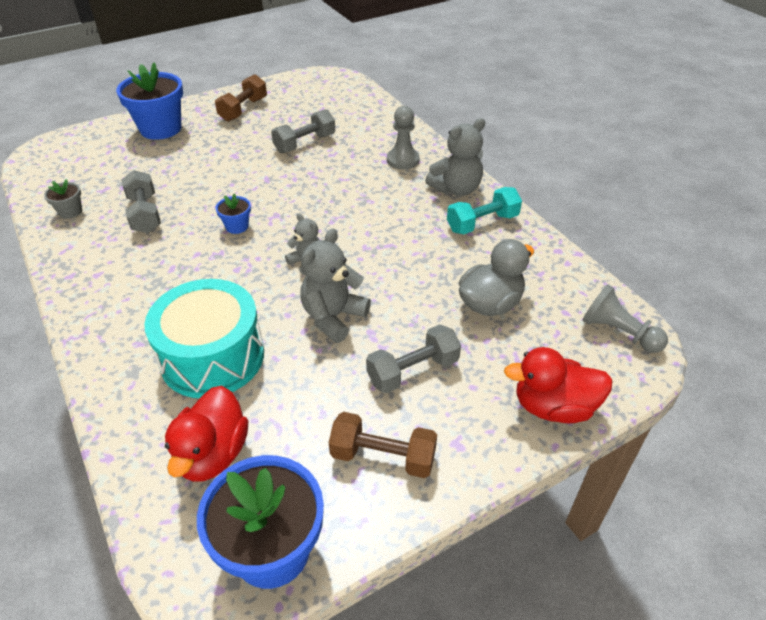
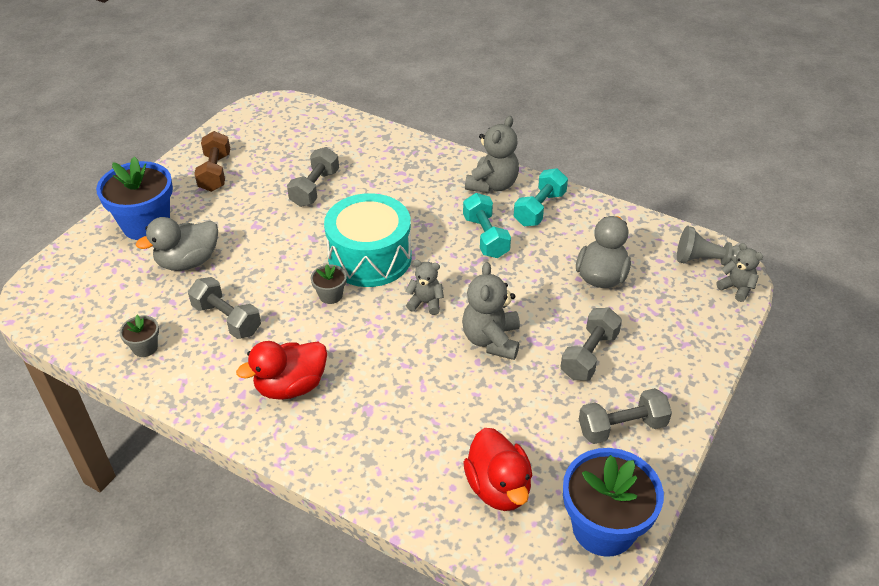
camera: 30 degrees left, 0 degrees up
turquoise drum [144,279,264,398] -> turquoise drum moved to [324,193,412,287]
blue flower pot [215,193,251,234] -> grey flower pot [311,264,347,304]
brown dumbbell [329,412,437,478] -> grey dumbbell [579,388,672,444]
grey pawn [387,106,419,170] -> none
red duck [504,347,612,423] -> red duck moved to [236,341,327,400]
none -> grey duck [136,217,218,271]
none -> turquoise dumbbell [463,193,511,258]
none -> grey teddy bear [716,243,763,302]

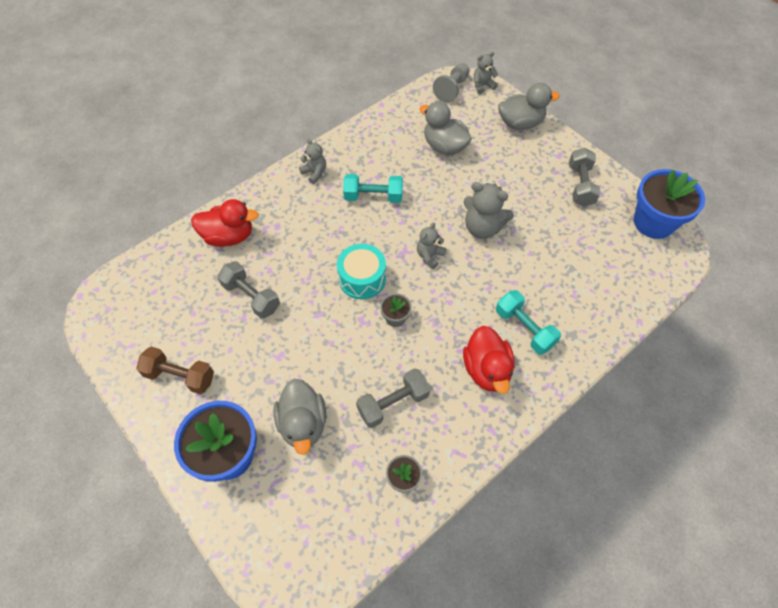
camera: 70 degrees left, 15 degrees up
turquoise drum [324,193,412,287] -> turquoise drum [337,244,386,299], size x0.65
red duck [463,428,532,511] -> red duck moved to [191,199,259,247]
grey teddy bear [465,116,519,193] -> grey teddy bear [299,139,326,184], size x0.60
turquoise dumbbell [514,168,568,226] -> turquoise dumbbell moved to [496,290,561,355]
grey dumbbell [560,308,622,381] -> none
none -> grey duck [498,83,560,130]

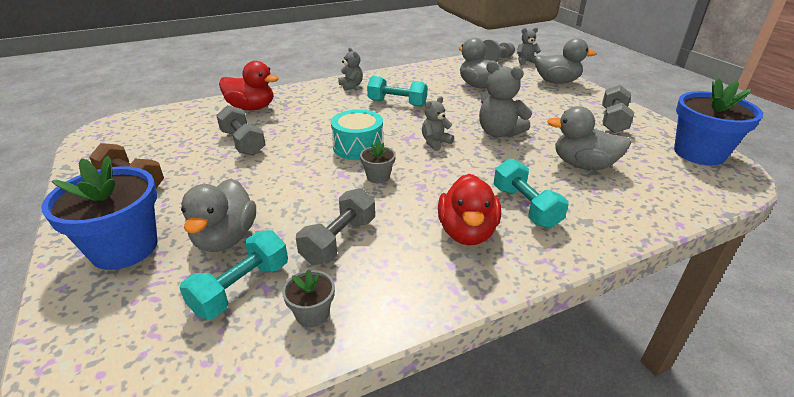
camera: 15 degrees right, 25 degrees down
grey dumbbell [356,368,430,428] -> grey dumbbell turned 45 degrees counterclockwise [296,188,375,265]
none -> turquoise dumbbell [179,230,288,319]
none -> grey duck [547,106,631,170]

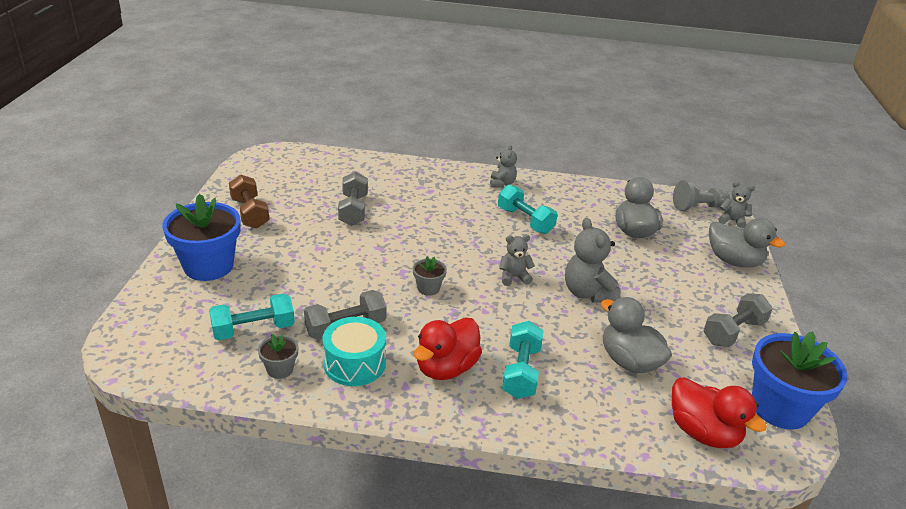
camera: 30 degrees right, 0 degrees up
grey duck [181,179,256,252] -> none
red duck [219,61,279,110] -> red duck moved to [672,377,767,448]
turquoise drum [331,109,383,160] -> turquoise drum moved to [322,317,386,386]

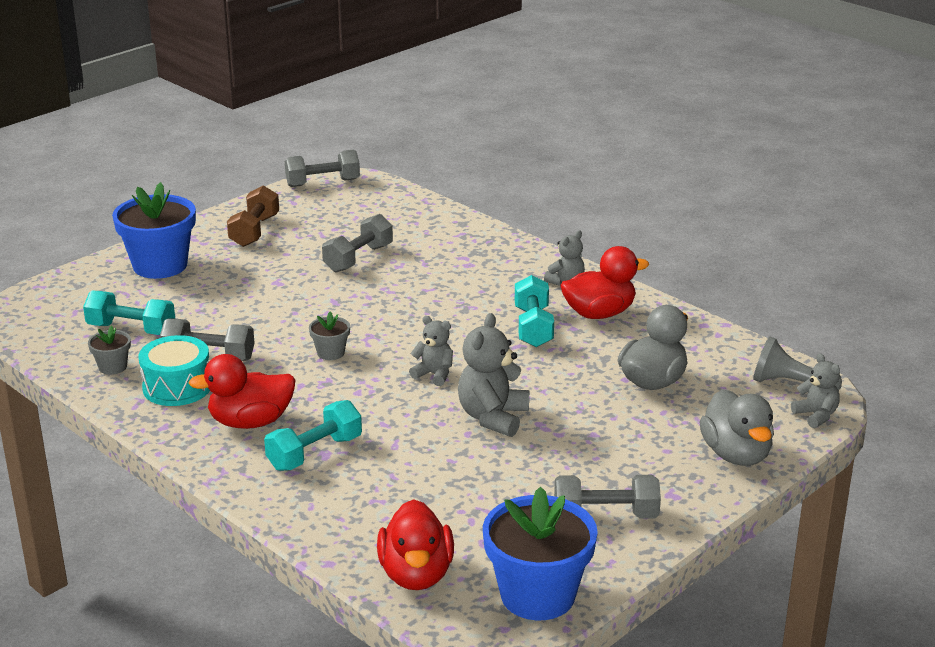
camera: 40 degrees right, 5 degrees down
grey duck [601,297,672,373] -> none
none -> grey dumbbell [285,150,360,187]
none -> red duck [560,246,649,319]

